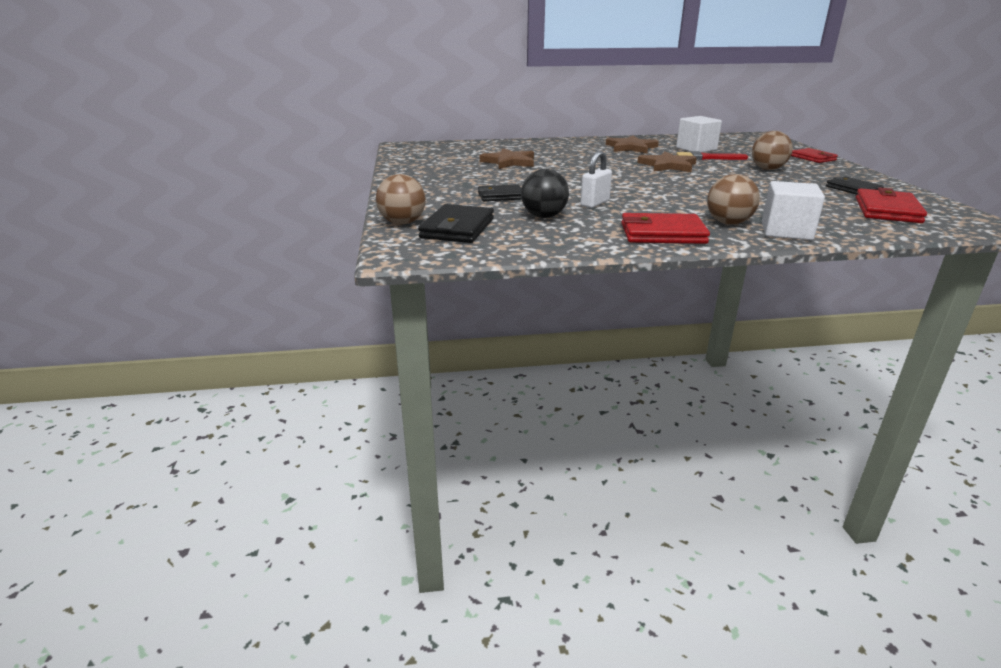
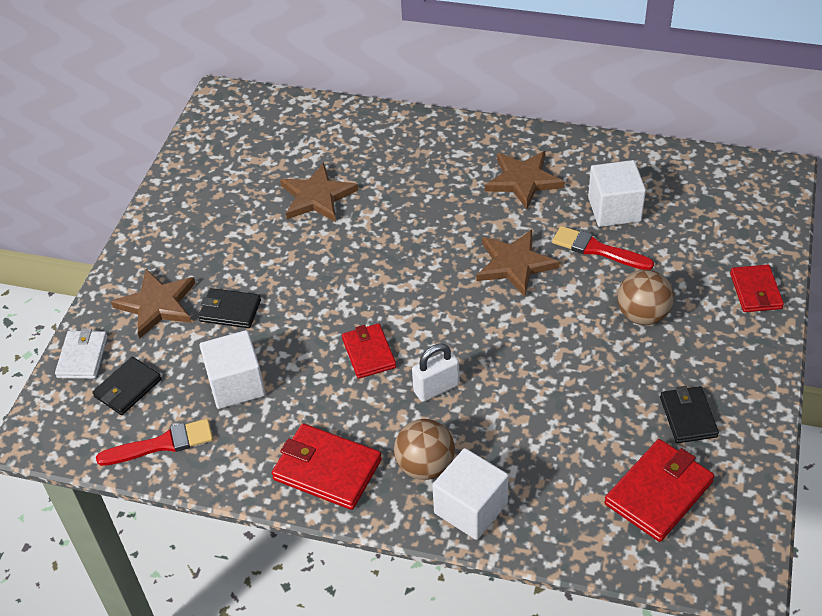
camera: 25 degrees right, 20 degrees up
brown ball [376,174,426,224] -> white wallet [55,329,108,379]
black wallet [418,204,494,243] -> black wallet [92,357,162,415], size x0.66
black ball [521,169,569,218] -> white cube [199,330,265,409]
white padlock [581,151,612,208] -> white padlock moved to [412,344,460,402]
none -> red brush [96,419,213,466]
none -> brown star [111,269,195,339]
none -> red wallet [342,323,396,379]

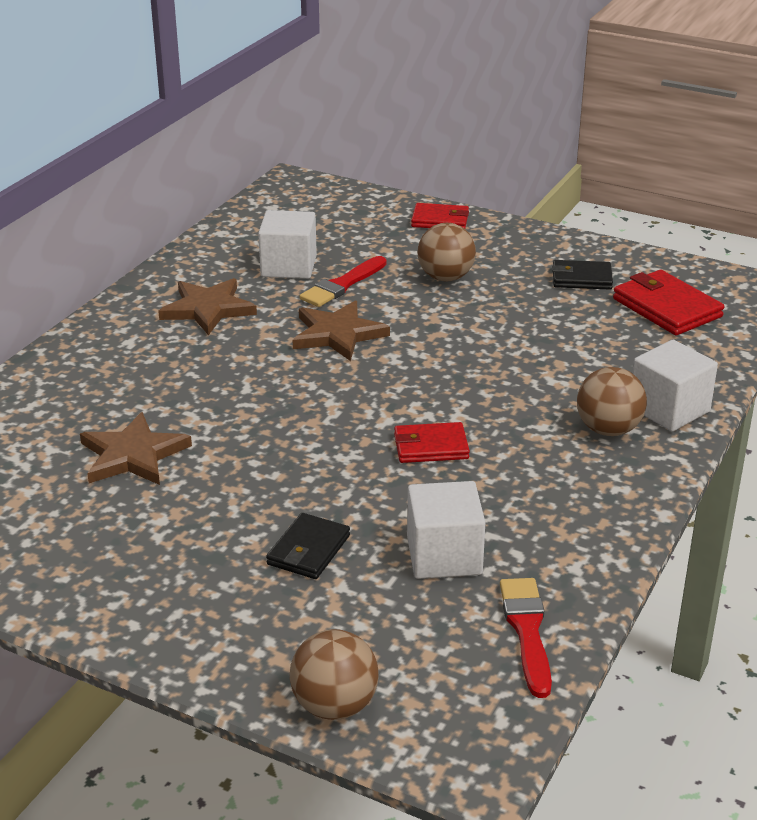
camera: 80 degrees left, 15 degrees down
white wallet [55,329,108,379] -> brown ball [290,629,379,720]
black wallet [92,357,162,415] -> none
brown star [111,269,195,339] -> none
red wallet [272,424,382,510] -> none
white padlock [412,344,460,402] -> none

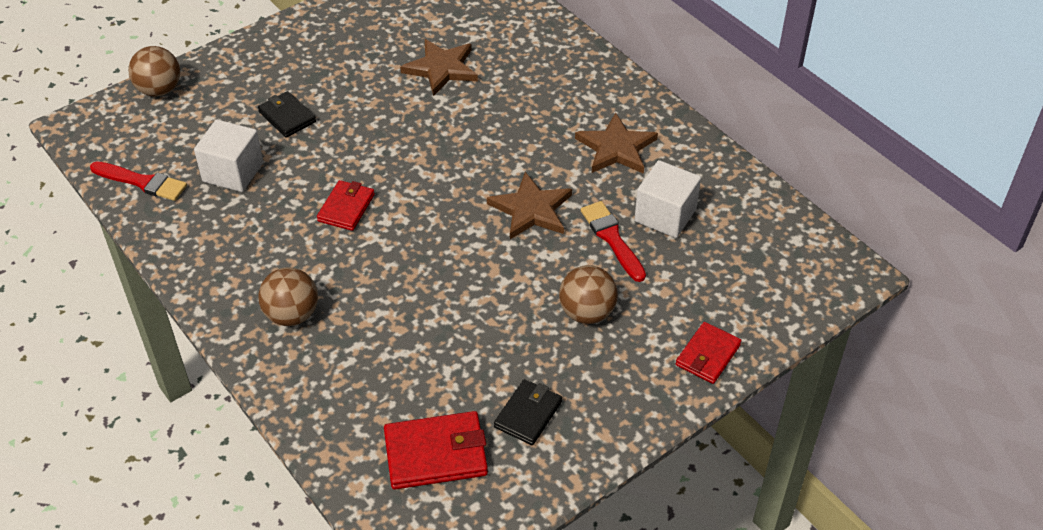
camera: 115 degrees right, 15 degrees up
white cube [632,340,718,432] -> none

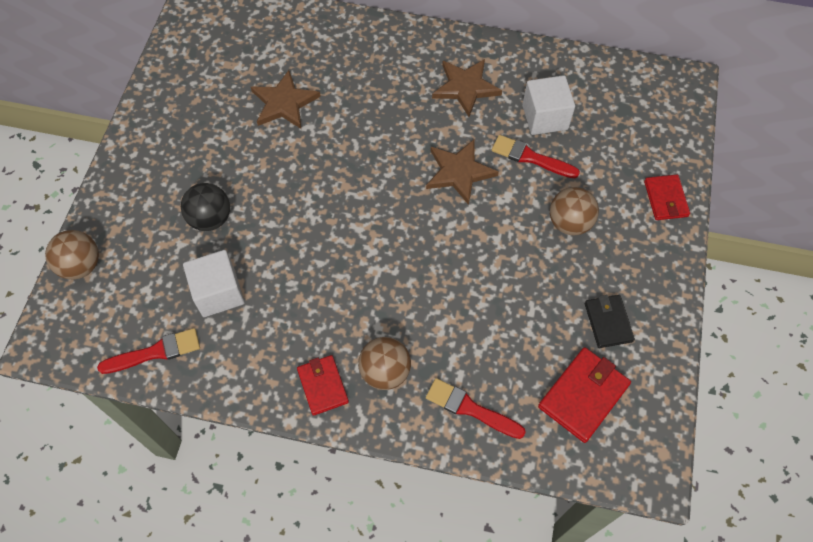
camera: 40 degrees left, 15 degrees up
black wallet [258,91,316,138] -> black ball [181,183,230,231]
red wallet [317,180,375,231] -> red wallet moved to [297,355,349,416]
none -> red brush [426,378,526,439]

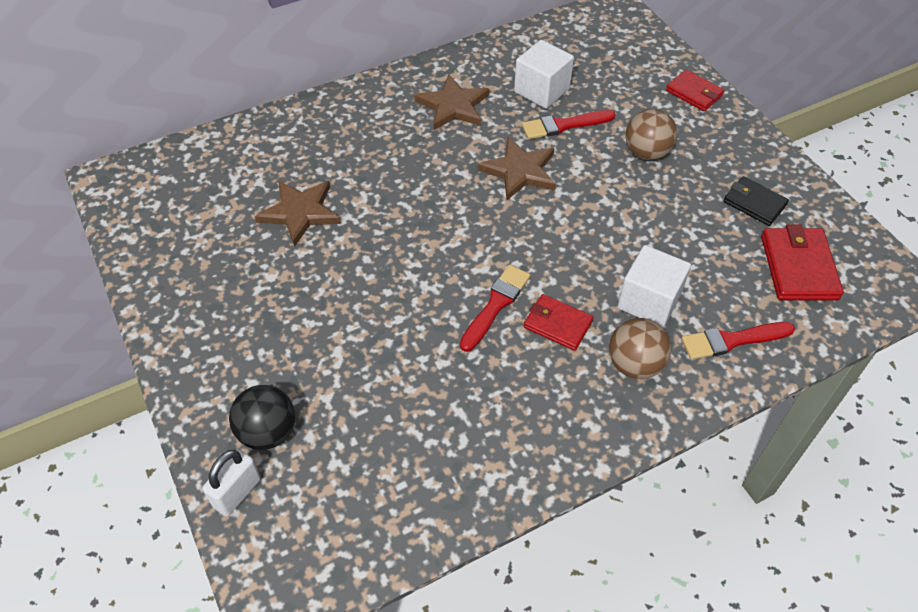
camera: 40 degrees left, 10 degrees down
brown ball [45,230,99,280] -> white padlock [202,449,261,516]
red brush [97,328,200,374] -> red brush moved to [460,265,530,352]
black ball [181,183,230,231] -> black ball moved to [229,385,295,450]
white cube [183,250,245,317] -> white cube moved to [618,245,691,328]
red wallet [297,355,349,416] -> red wallet moved to [524,294,594,351]

